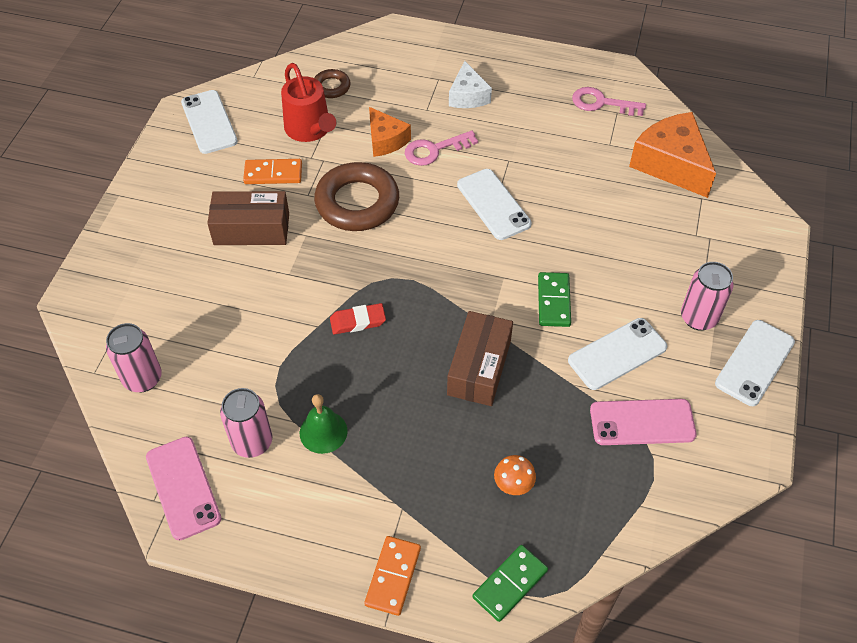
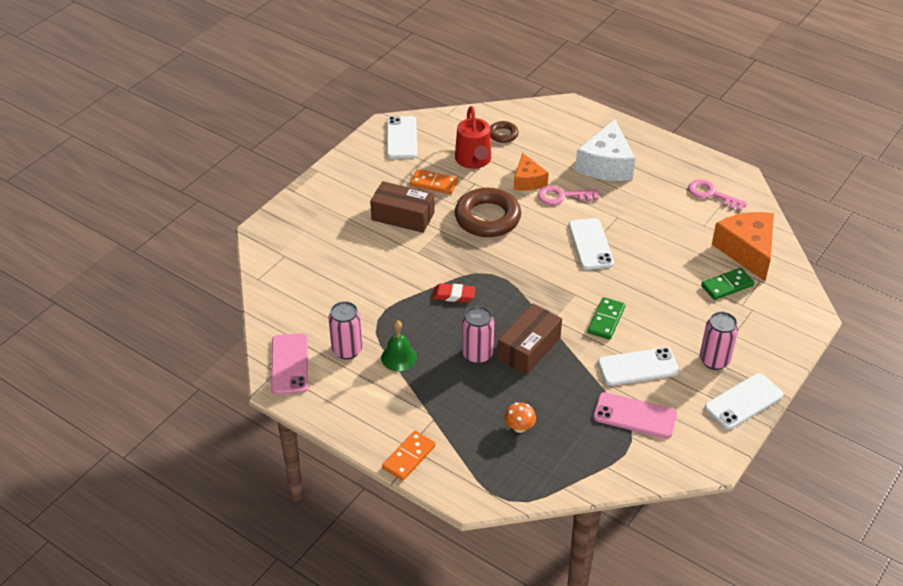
camera: 20 degrees right, 10 degrees down
pink can [106,323,162,392] -> pink can moved to [462,306,494,364]
white cheese [449,61,492,108] -> white cheese [575,119,635,181], size x1.67
green domino [473,545,548,622] -> green domino moved to [701,268,754,300]

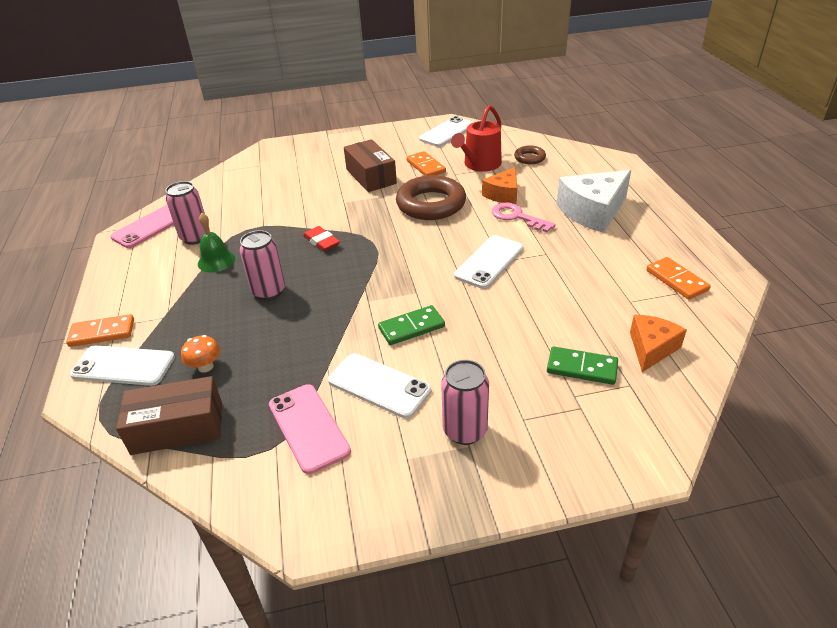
camera: 45 degrees right, 5 degrees down
brown box [497,304,562,375] -> brown box moved to [116,376,222,455]
pink key [688,179,747,211] -> orange domino [646,257,711,299]
white phone [705,373,783,430] -> white phone moved to [70,346,175,386]
orange cheese [712,212,774,281] -> orange cheese [630,315,687,372], size x0.60

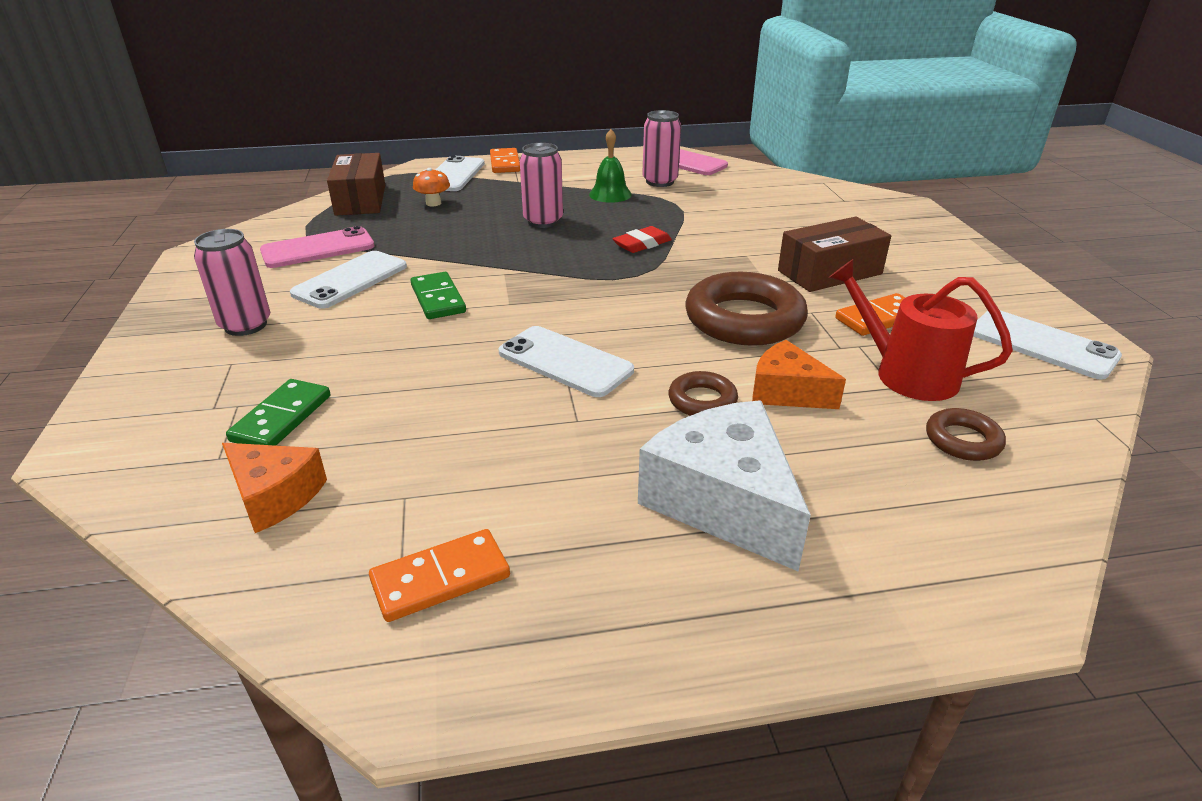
camera: 90 degrees right, 5 degrees down
pink key [492,203,556,232] -> brown ring [668,371,738,416]

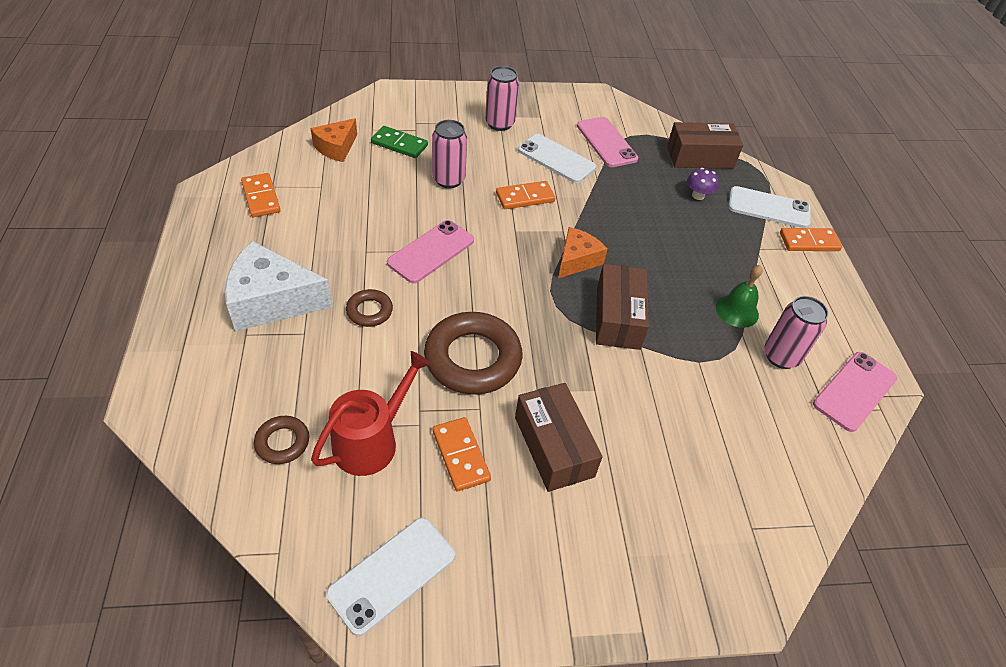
camera: 90 degrees right, 15 degrees up
green domino [410,272,466,319] -> orange domino [496,181,555,209]
orange mushroom [413,168,450,206] -> purple mushroom [687,168,719,200]
white phone [499,326,634,397] -> pink phone [387,220,474,283]
pink can [520,143,563,228] -> pink can moved to [432,120,467,188]
red eraser [613,226,672,253] -> brown box [596,264,649,350]
white cheese [638,400,811,571] -> white cheese turned 150 degrees counterclockwise [225,241,333,331]
orange cheese [752,340,846,409] -> orange cheese moved to [558,227,608,278]

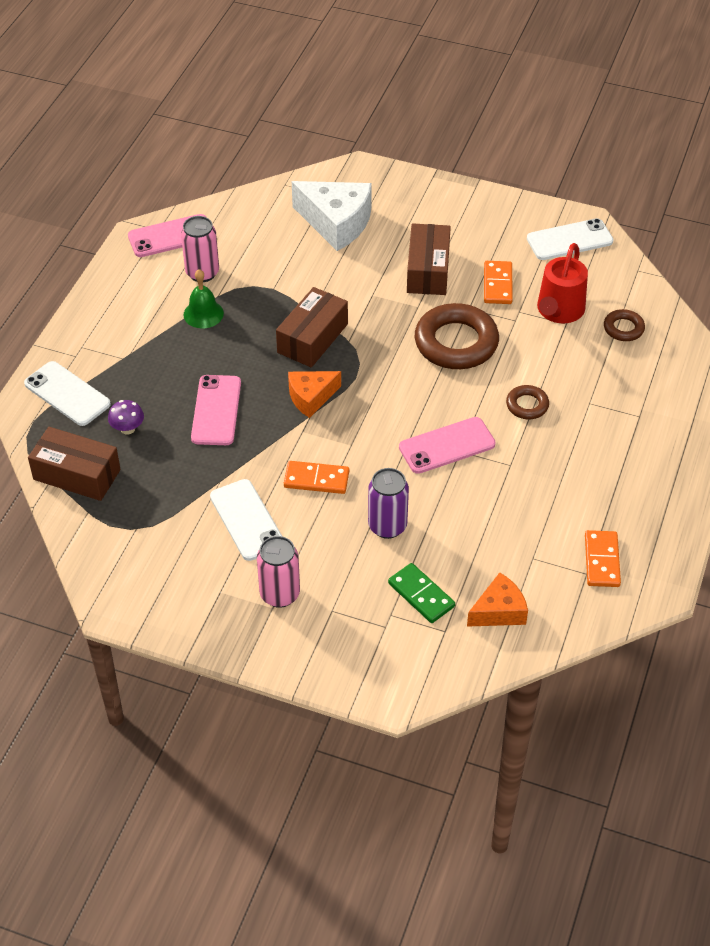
camera: 150 degrees left, 0 degrees up
white cheese [225,241,333,331] -> white cheese moved to [292,181,372,251]
red watering can [311,351,431,476] -> red watering can turned 45 degrees counterclockwise [537,243,588,323]
pink can [432,120,467,188] -> purple can [368,468,409,539]
pink phone [577,117,638,167] -> pink phone moved to [191,375,241,445]
orange domino [780,228,842,251] -> none

